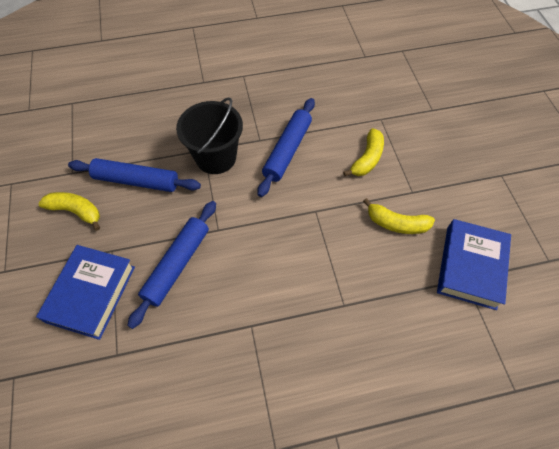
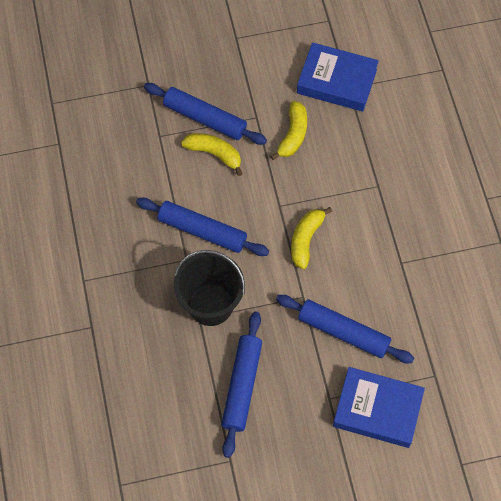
camera: 90 degrees left, 5 degrees up
yellow banana [38,192,100,231] -> yellow banana moved to [291,207,332,269]
none -> blue rolling pin [144,83,267,145]

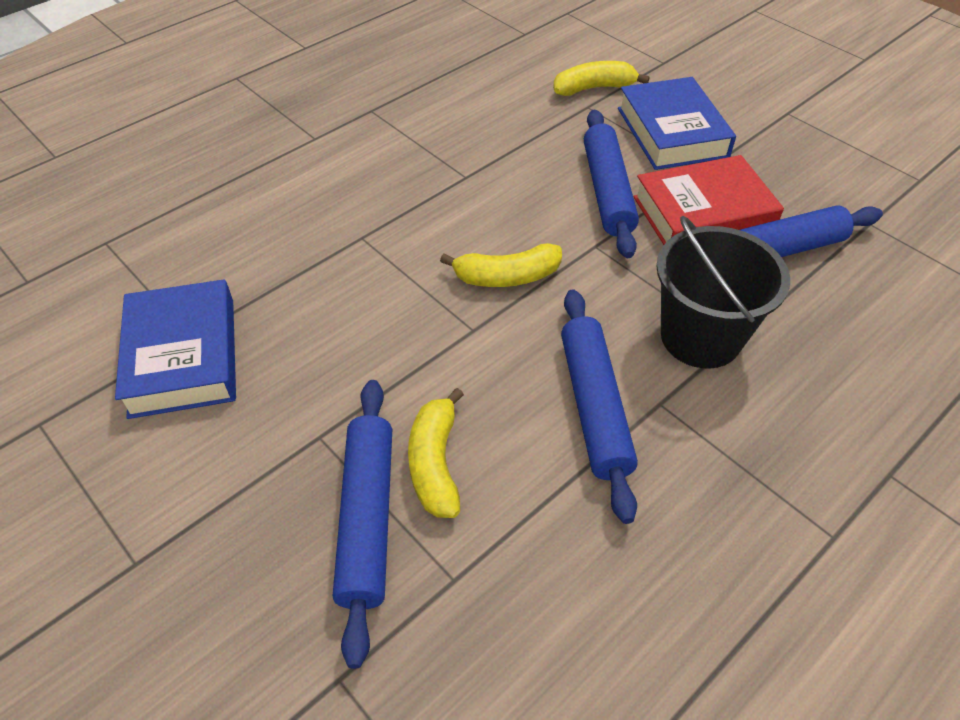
camera: 120 degrees left, 15 degrees down
yellow banana [270,101,307,160] -> yellow banana moved to [553,61,650,96]
none -> red book [633,155,784,245]

